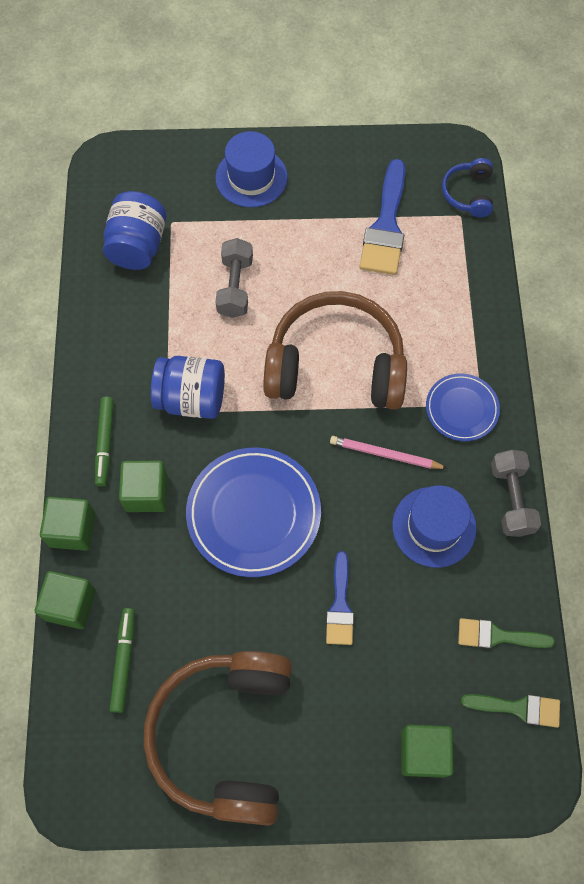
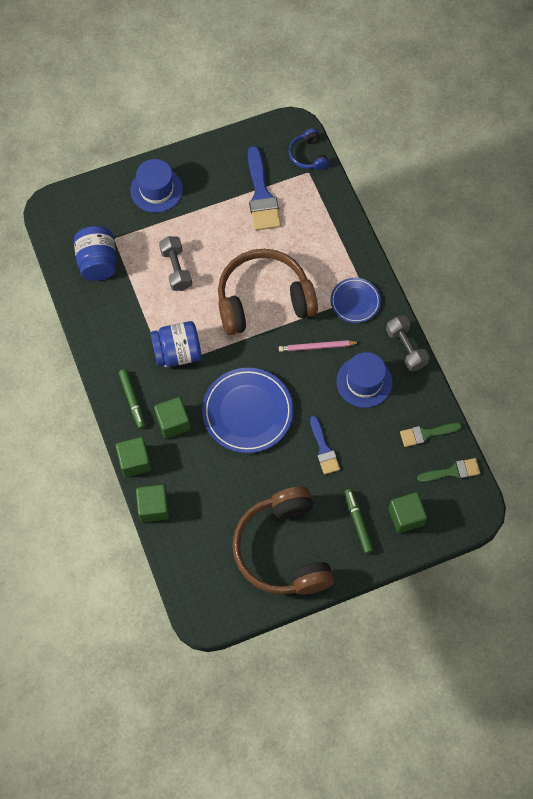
camera: 20 degrees left, 0 degrees up
green marker [109,608,135,713] -> green marker moved to [345,489,374,554]

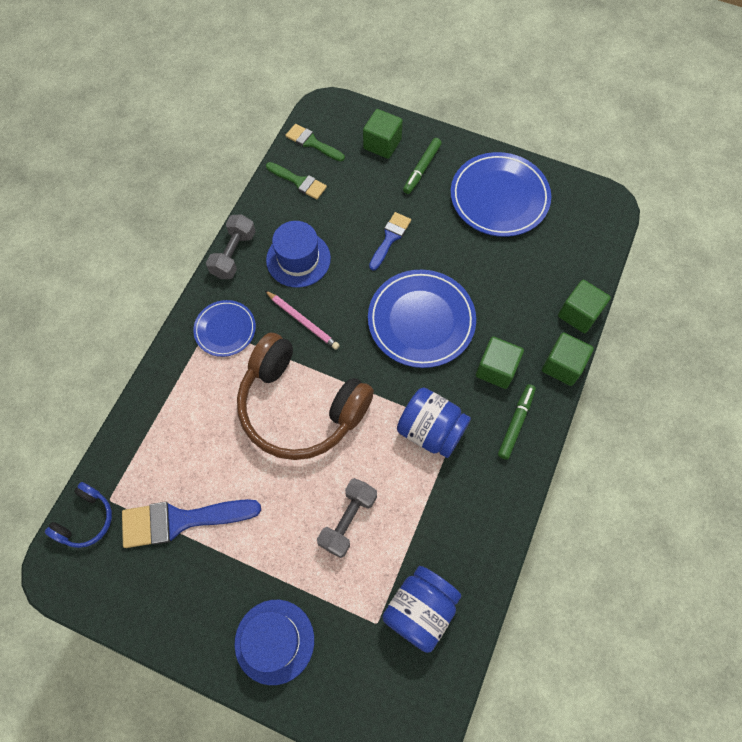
camera: 135 degrees left, 0 degrees up
brown headphones [232,487,334,595] -> blue plate [451,152,551,237]
blue brush [248,146,281,231] -> blue brush turned 135 degrees counterclockwise [122,499,261,548]

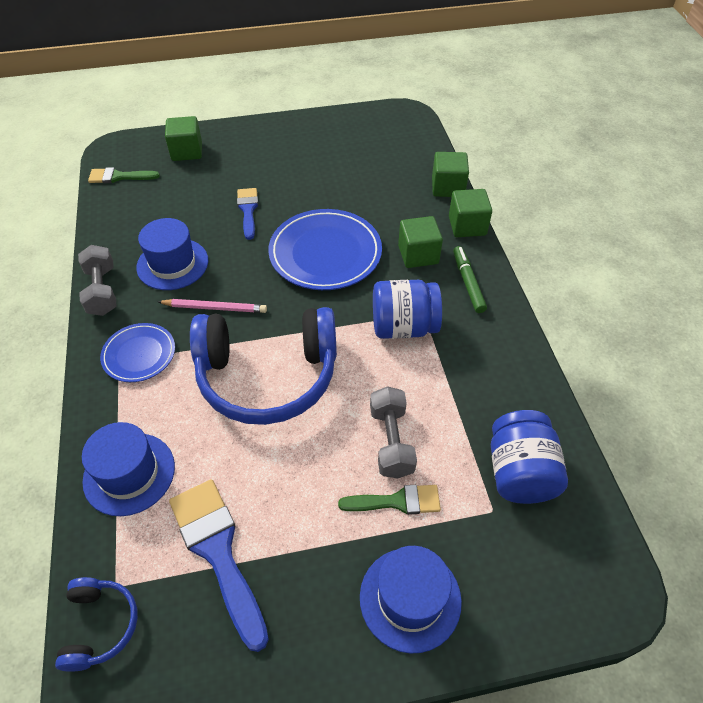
camera: 35 degrees left, 15 degrees down
blue brush [122,499,261,548] -> blue brush turned 105 degrees clockwise [169,479,269,652]
brown headphones [237,332,374,460] -> blue headphones [190,307,337,425]
green brush [266,162,327,200] -> green brush moved to [338,485,441,515]
green marker [403,138,442,194] -> none
blue plate [451,152,551,237] -> none
none -> blue hat [82,422,175,516]

